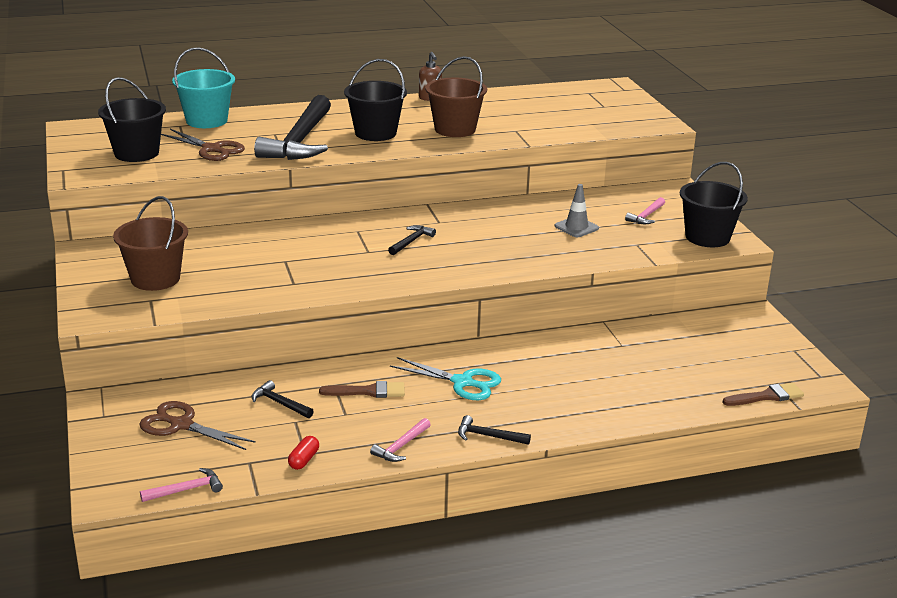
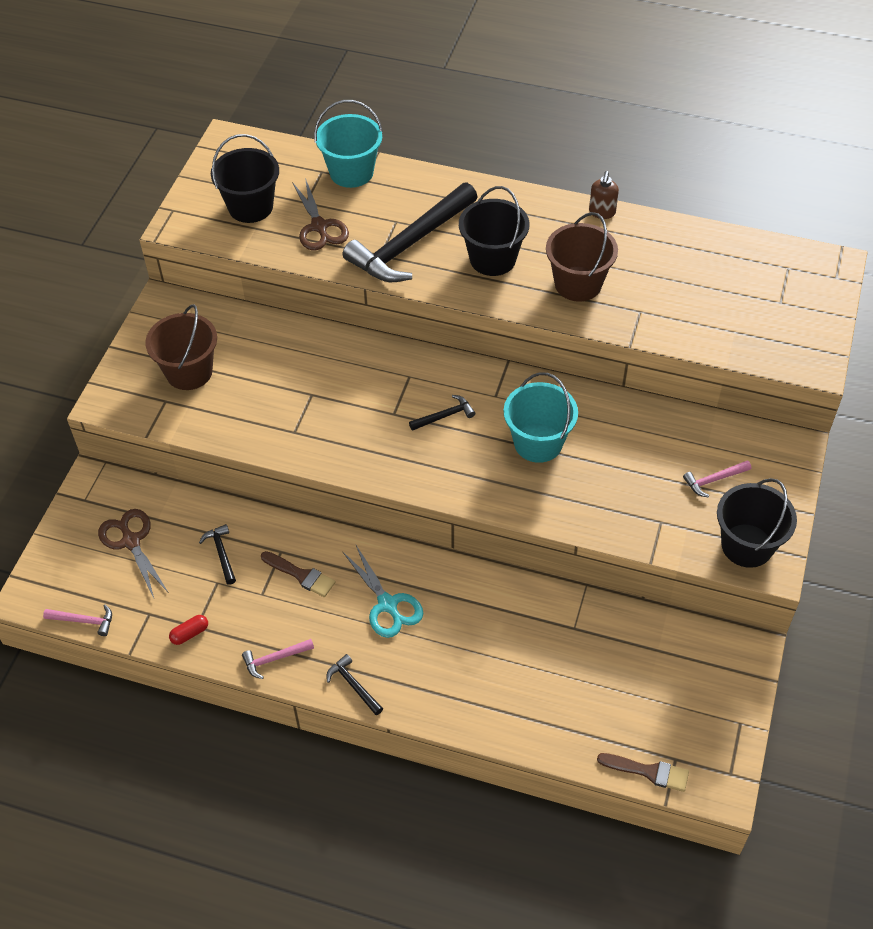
camera: 35 degrees right, 25 degrees up
grey traffic cone [555,184,599,237] -> none
none -> turquoise bucket [504,372,578,463]

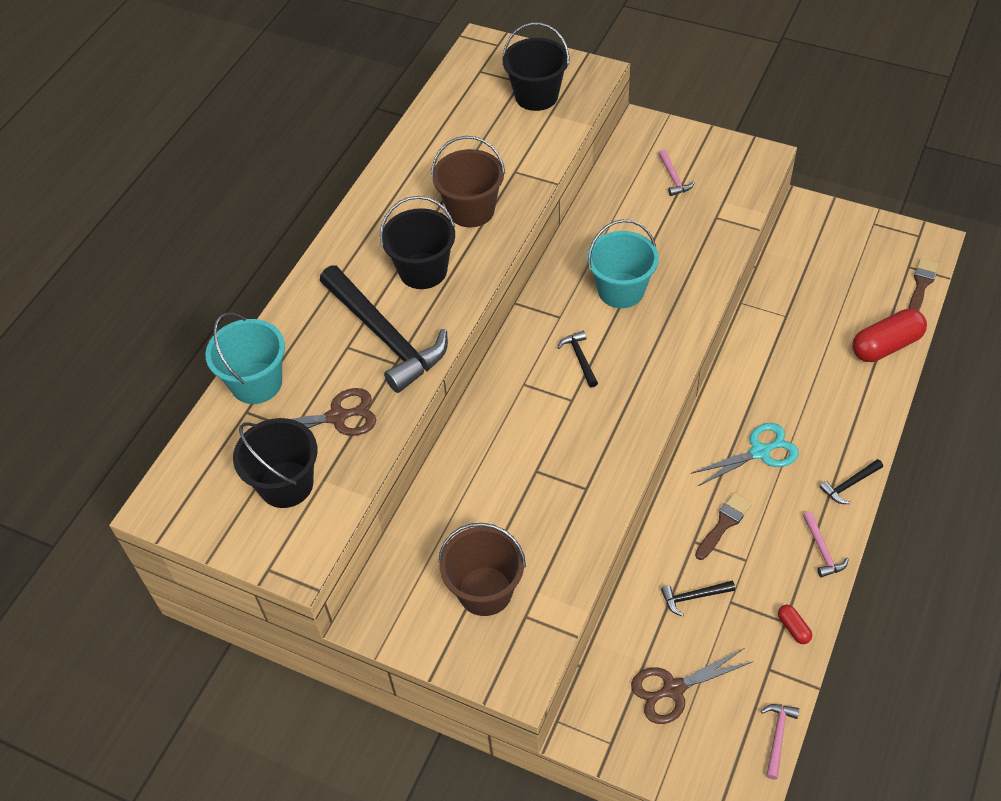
camera: 80 degrees left, 0 degrees up
brown soap dispenser [589,171,619,219] -> none
black bucket [717,478,797,568] -> black bucket moved to [503,22,569,111]
none -> red capsule [852,309,927,362]

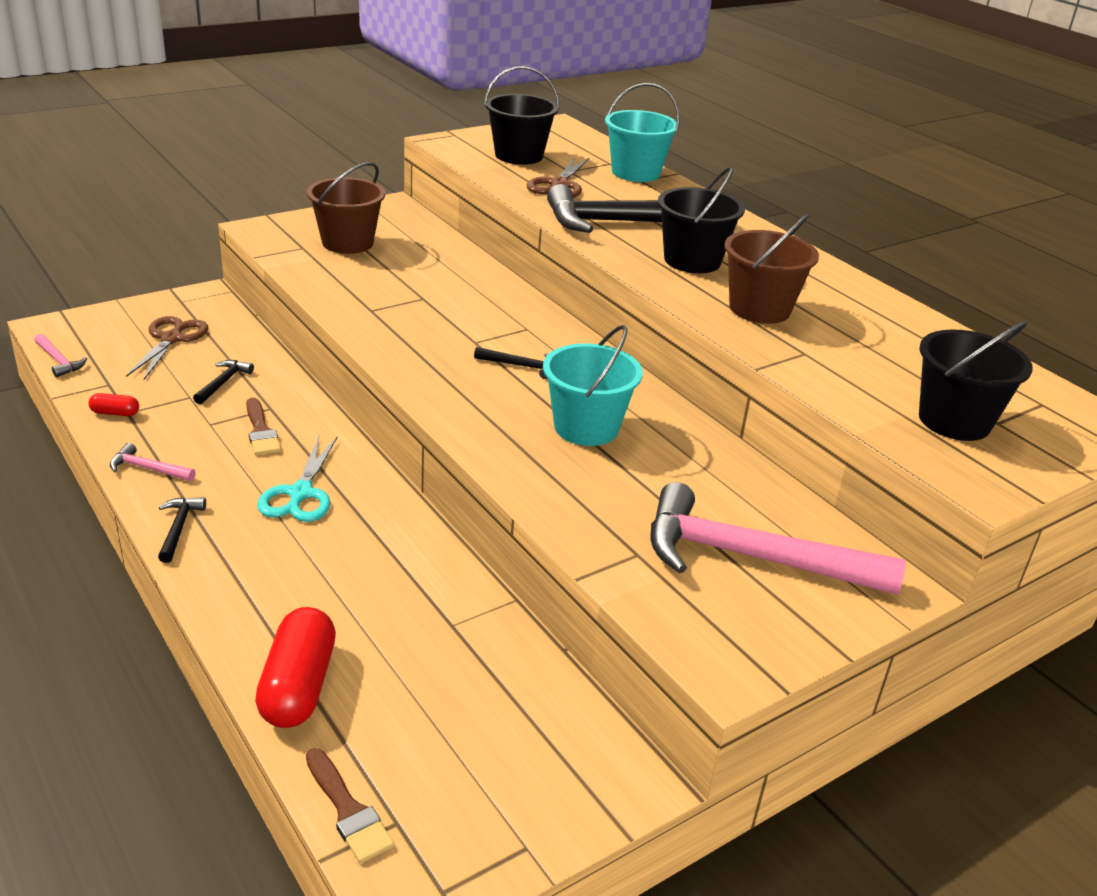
camera: 115 degrees right, 20 degrees down
pink hammer [658,149,695,196] -> pink hammer [651,482,906,595], size x2.43

